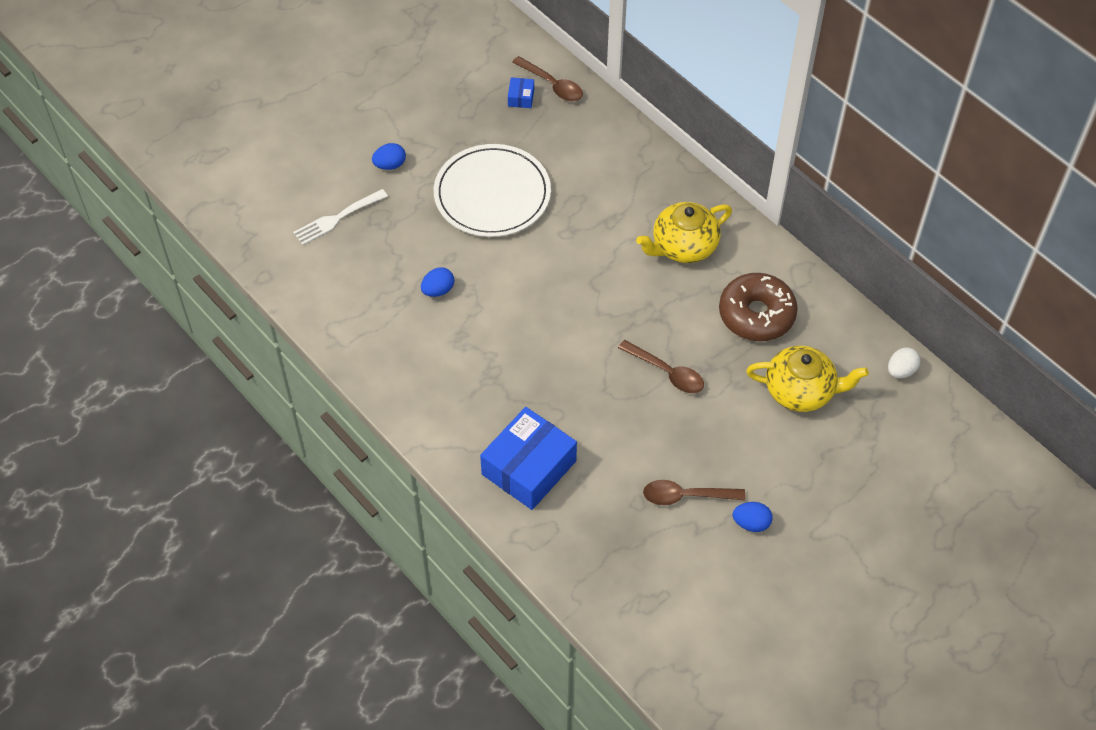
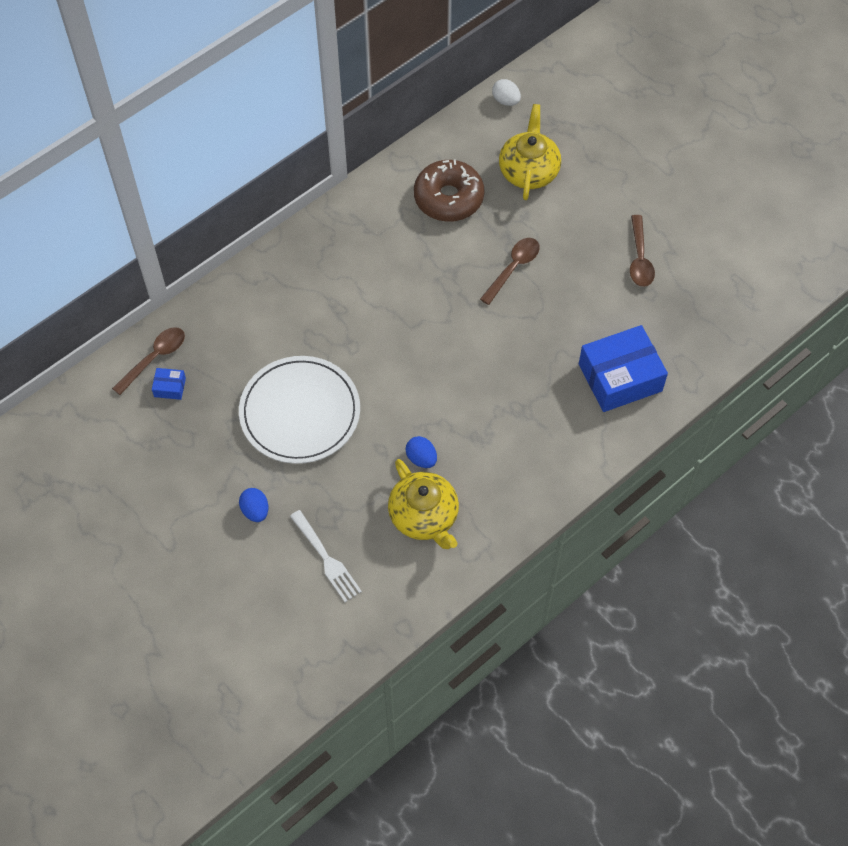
camera: 90 degrees left, 5 degrees up
blue box [480,407,577,510] -> blue box turned 60 degrees counterclockwise [579,325,668,412]
yellow teapot [636,202,732,263] -> yellow teapot moved to [388,459,459,549]
blue egg [733,502,773,532] -> none

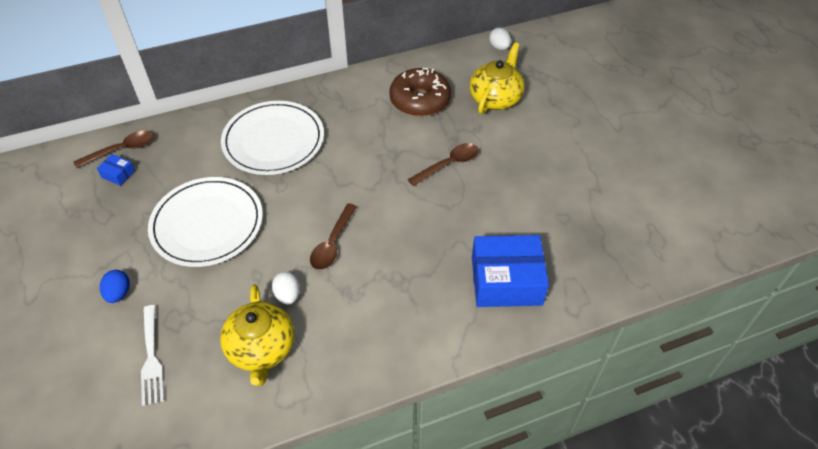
camera: 20 degrees right, 10 degrees down
blue egg [405,436,437,468] -> white egg [272,272,300,305]
brown spoon [630,215,655,287] -> brown spoon moved to [310,203,357,270]
none -> white plate [221,101,324,175]

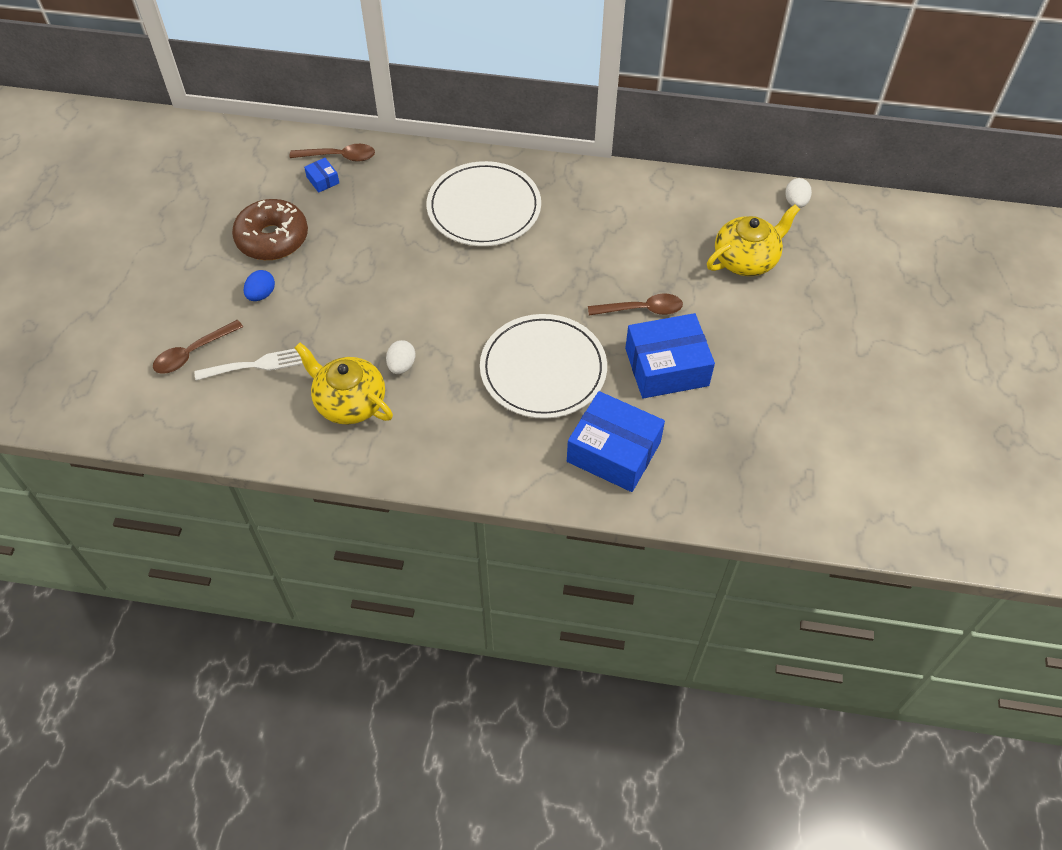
camera: 30 degrees right, 5 degrees up
white fork [141,305,164,406] -> white fork turned 120 degrees counterclockwise [194,349,303,381]
white plate [148,177,263,267] -> white plate moved to [480,314,607,419]
yellow teapot [220,284,294,386] -> yellow teapot turned 105 degrees clockwise [294,343,393,424]
brown spoon [310,203,357,270] -> brown spoon moved to [153,320,243,374]
brown donut [389,68,451,117] -> brown donut moved to [232,199,308,260]
none -> blue box [625,313,715,398]

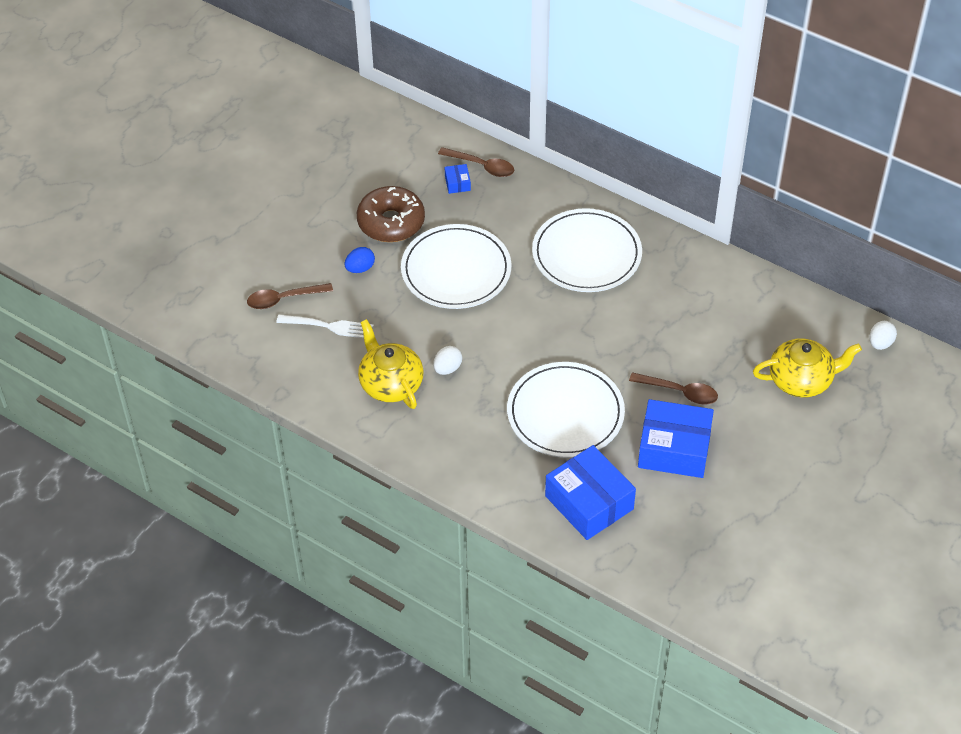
camera: 25 degrees right, 5 degrees down
none -> white plate [401,224,512,309]

